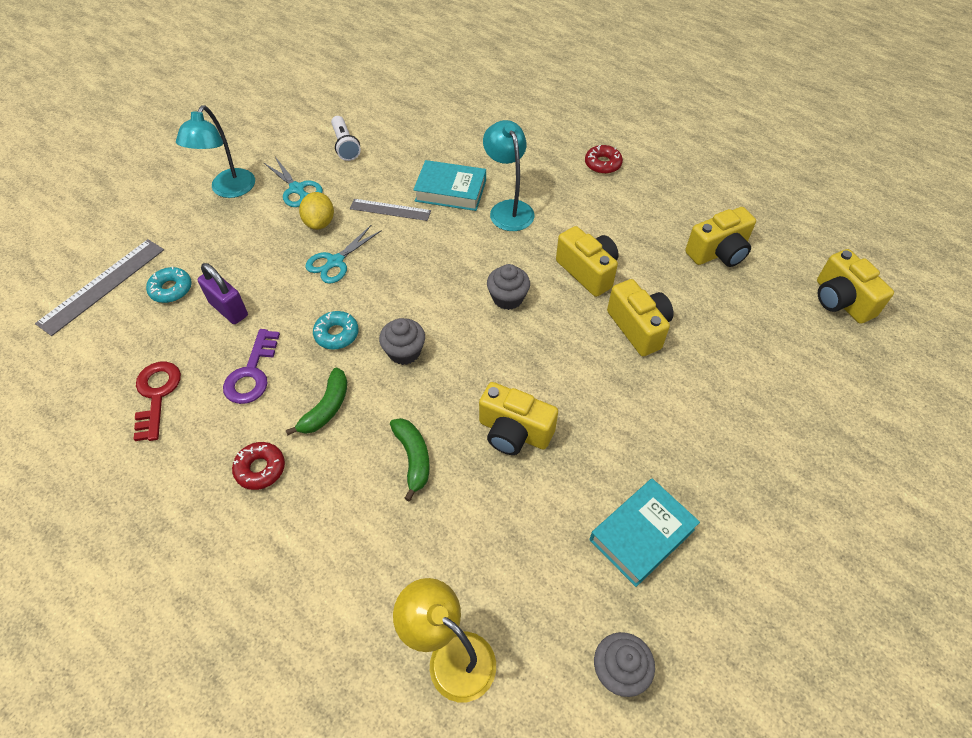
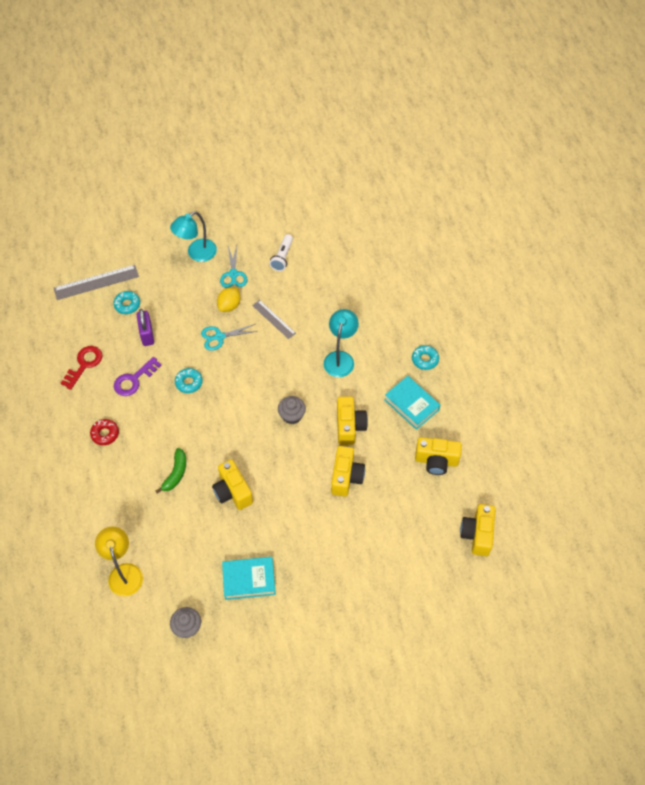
camera: 35 degrees right, 5 degrees up
green banana [286,368,347,435] -> none
grey cupcake [379,318,425,365] -> none
turquoise book [413,160,486,211] -> turquoise book moved to [384,376,440,430]
red donut [585,145,623,174] -> turquoise donut [412,345,439,370]

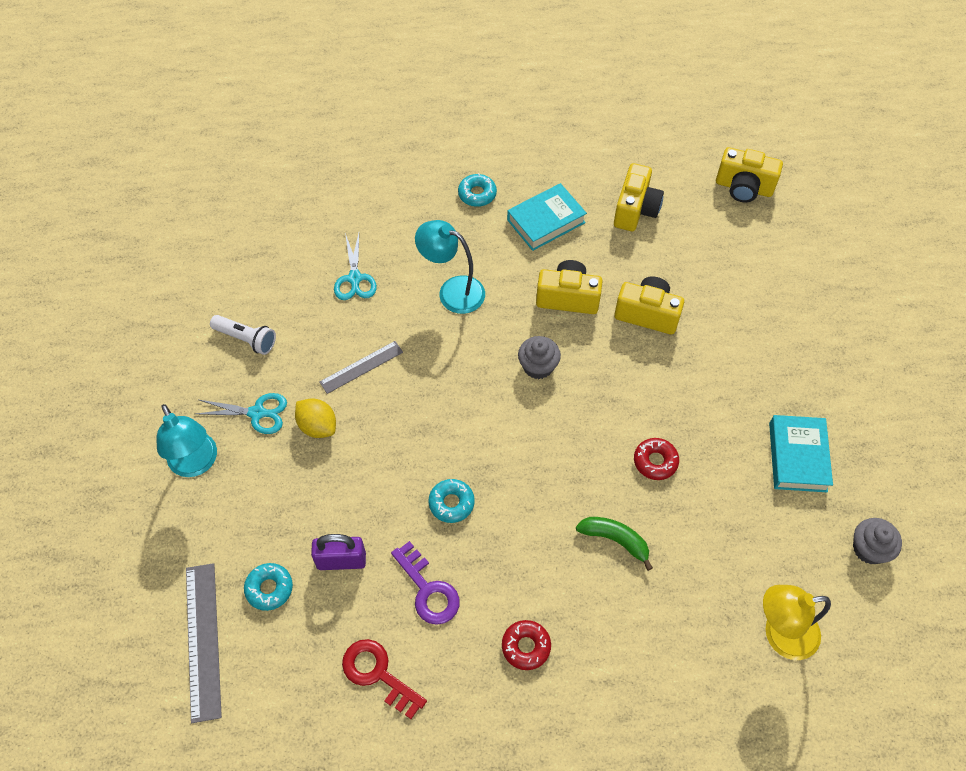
camera: 80 degrees left, 0 degrees up
turquoise scissors [201,324,258,351] -> turquoise scissors moved to [334,233,377,300]
yellow camera [212,459,253,510] -> red donut [634,438,679,480]

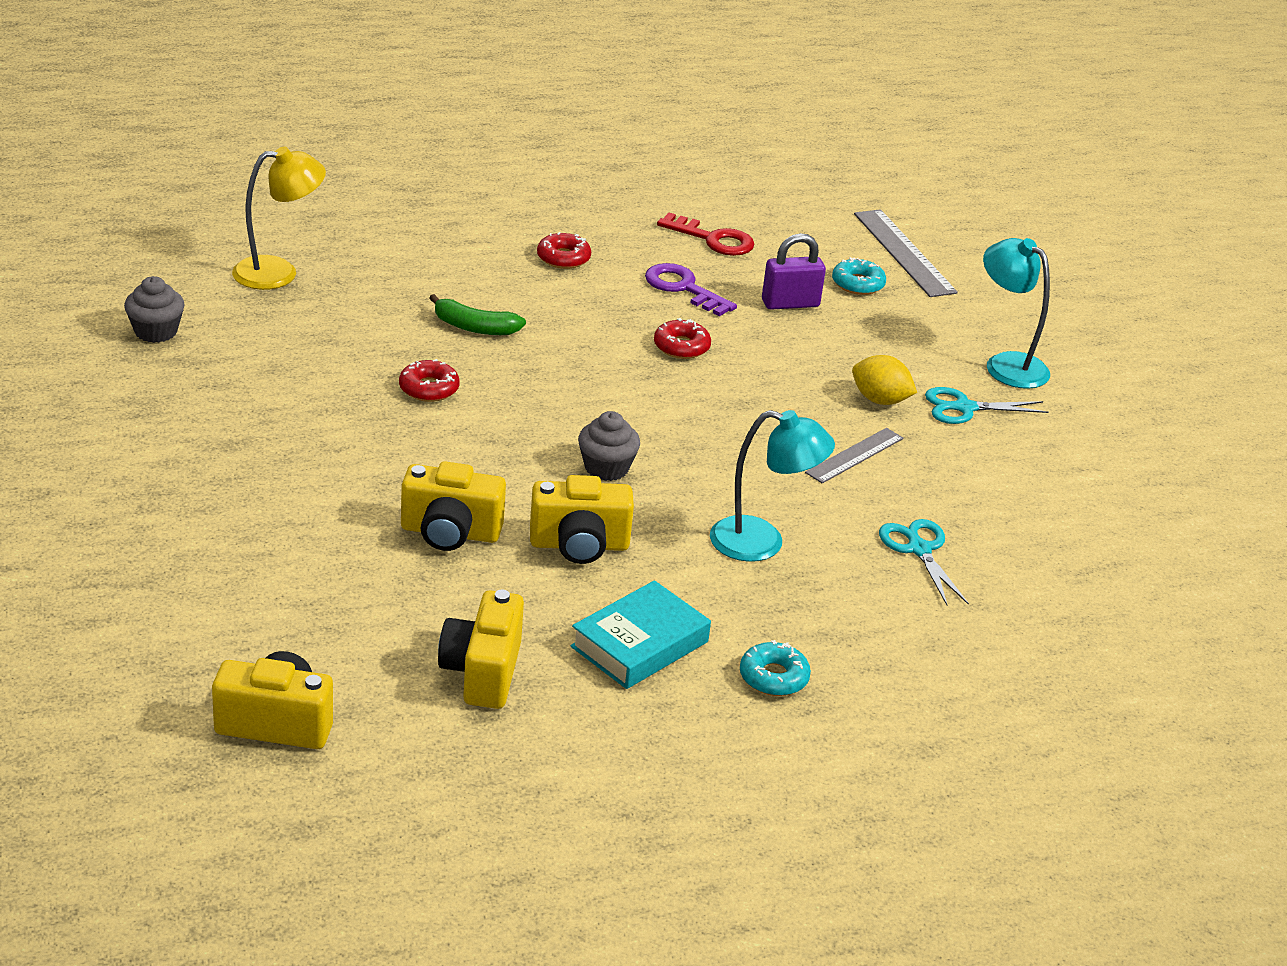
camera: 165 degrees right, 25 degrees down
white flashlight [210,315,276,355] -> none
turquoise donut [428,479,475,523] -> red donut [654,318,711,359]
turquoise book [769,415,833,492] -> none

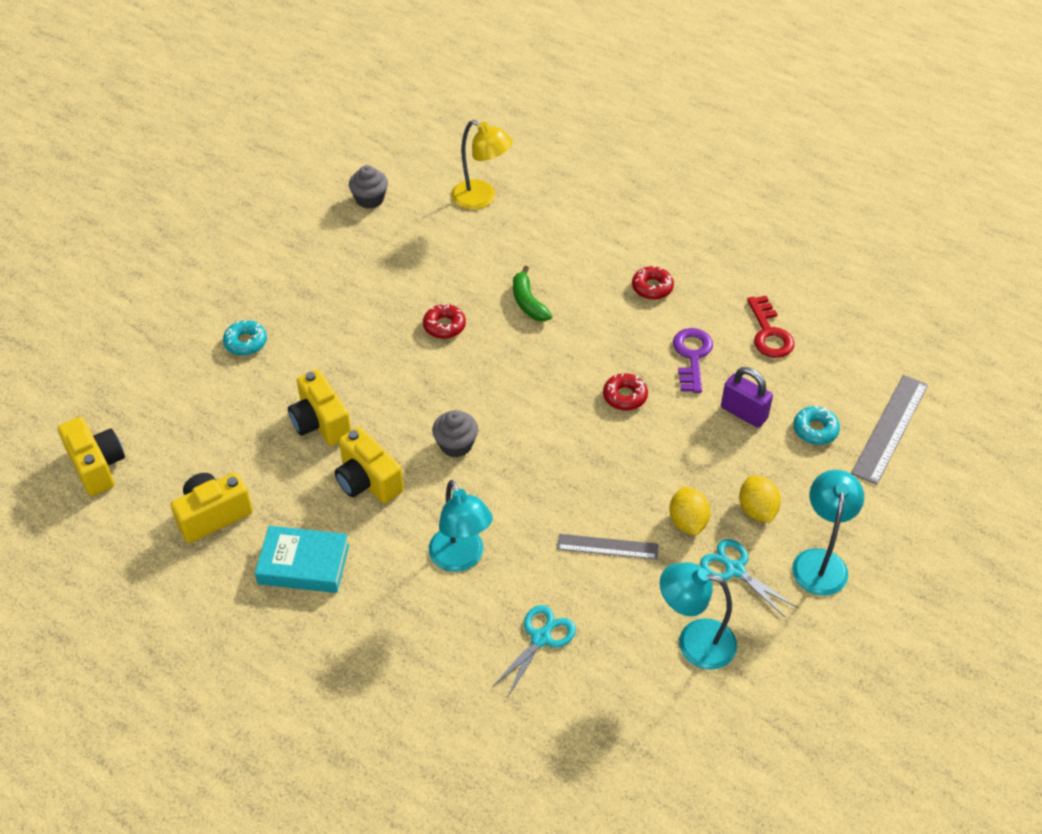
camera: 55 degrees right, 15 degrees up
turquoise donut [740,640,811,696] -> turquoise donut moved to [223,320,267,355]
none -> turquoise lamp [660,562,737,670]
none -> yellow lemon [739,475,781,523]

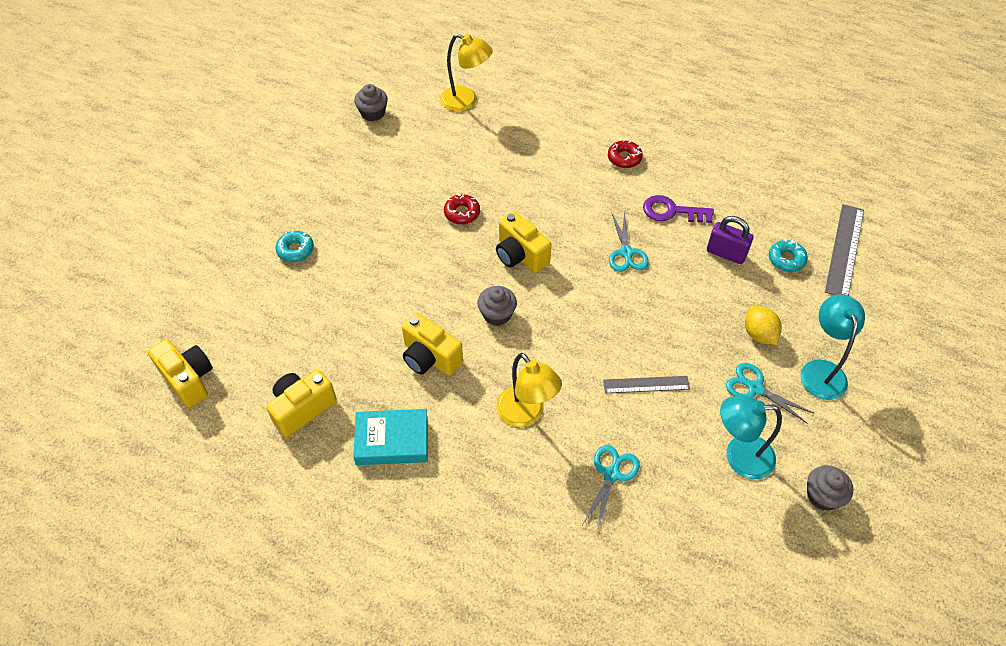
camera: 10 degrees left, 5 degrees up
yellow camera [288,369,351,446] -> yellow camera moved to [496,211,551,273]
turquoise lamp [429,480,493,572] -> yellow lamp [496,353,562,427]
green banana [513,266,552,321] -> none
red donut [603,373,648,410] -> turquoise scissors [609,211,649,272]
yellow lemon [669,487,710,536] -> none
purple key [673,328,713,393] -> purple key turned 75 degrees counterclockwise [643,195,714,223]
red key [747,296,794,358] -> none
none -> grey cupcake [807,465,853,511]

